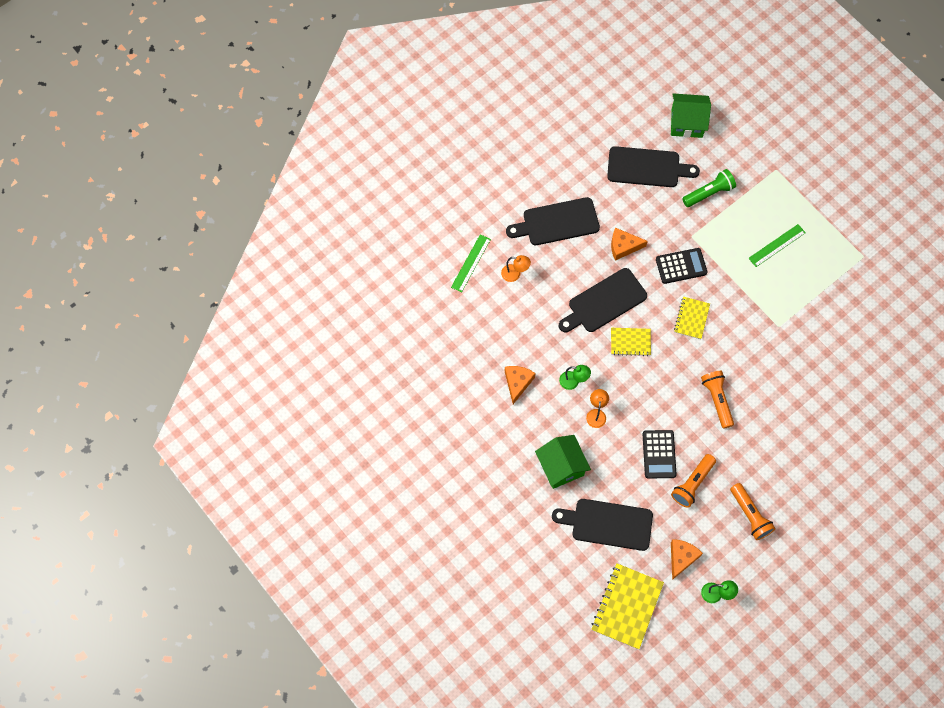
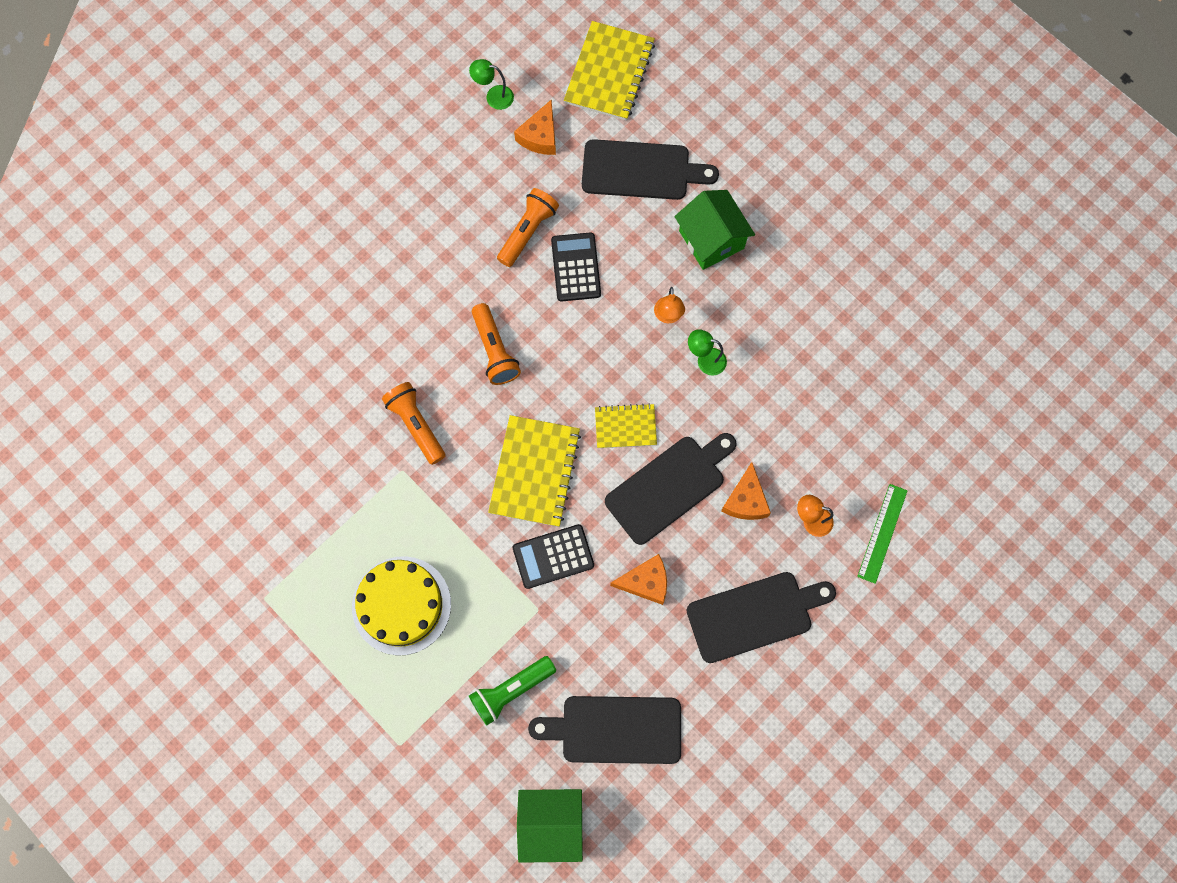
camera: 175 degrees right, 5 degrees up
orange cheese [505,366,536,404] -> orange cheese moved to [721,462,771,520]
yellow notebook [674,297,710,339] -> yellow notebook [488,415,581,527], size x1.70
orange flashlight [730,483,776,540] -> orange flashlight moved to [382,382,445,465]
green ruler [748,224,806,267] -> yellow cake [352,556,451,656]

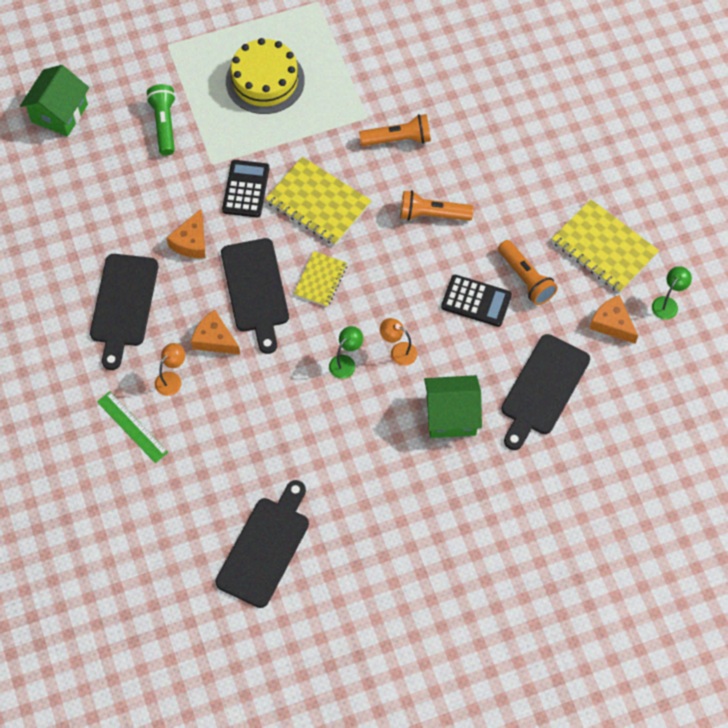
camera: 115 degrees right, 10 degrees down
black cutting board [528,696,681,764] -> black cutting board moved to [215,480,309,608]
yellow notebook [564,21,655,121] -> yellow notebook moved to [552,199,659,293]

